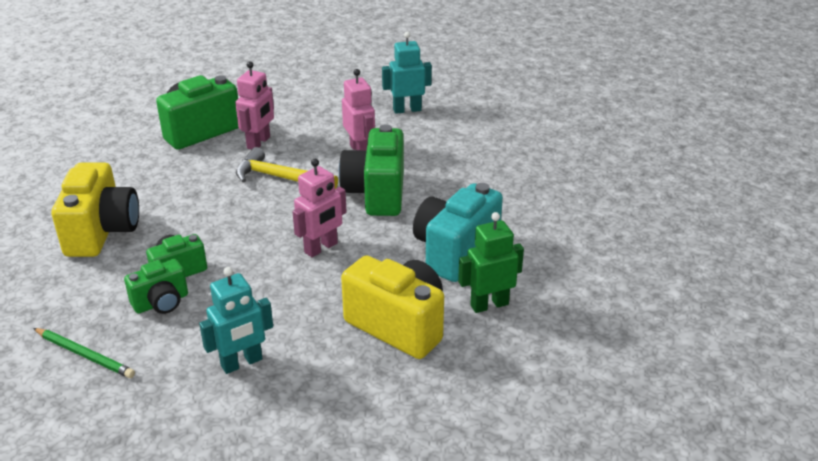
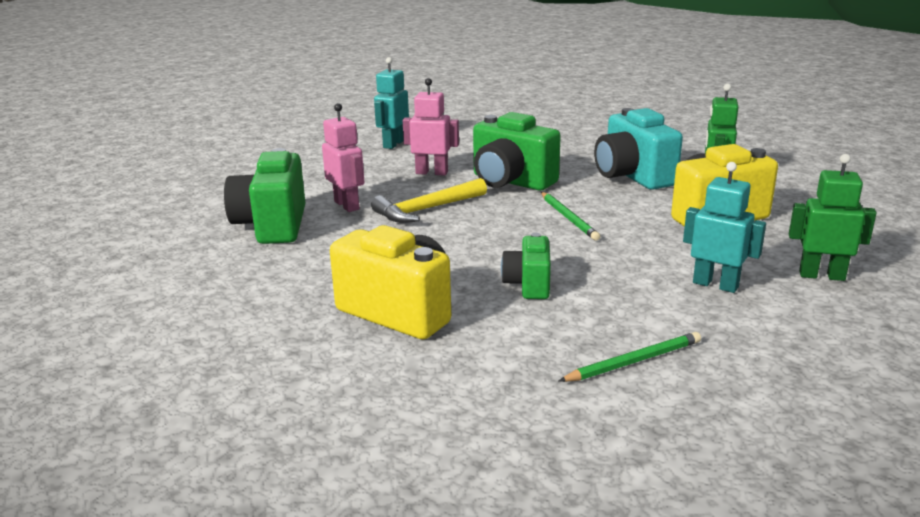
camera: 55 degrees left, 10 degrees down
green camera [124,259,188,314] -> none
turquoise robot [199,267,273,374] -> turquoise robot turned 60 degrees counterclockwise [683,162,766,293]
pink robot [293,159,347,257] -> green pencil [541,192,600,241]
none -> green robot [789,154,877,281]

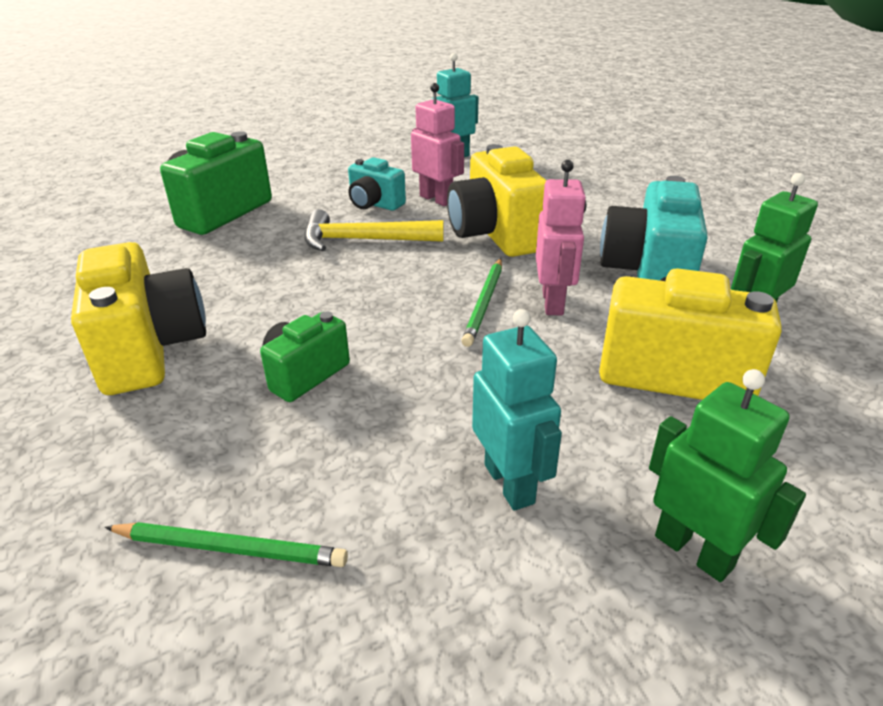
camera: 35 degrees right, 10 degrees up
pink robot [322,103,364,212] -> pink robot moved to [536,160,587,315]
green camera [473,112,561,190] -> yellow camera [447,144,546,257]
none -> turquoise camera [348,157,406,211]

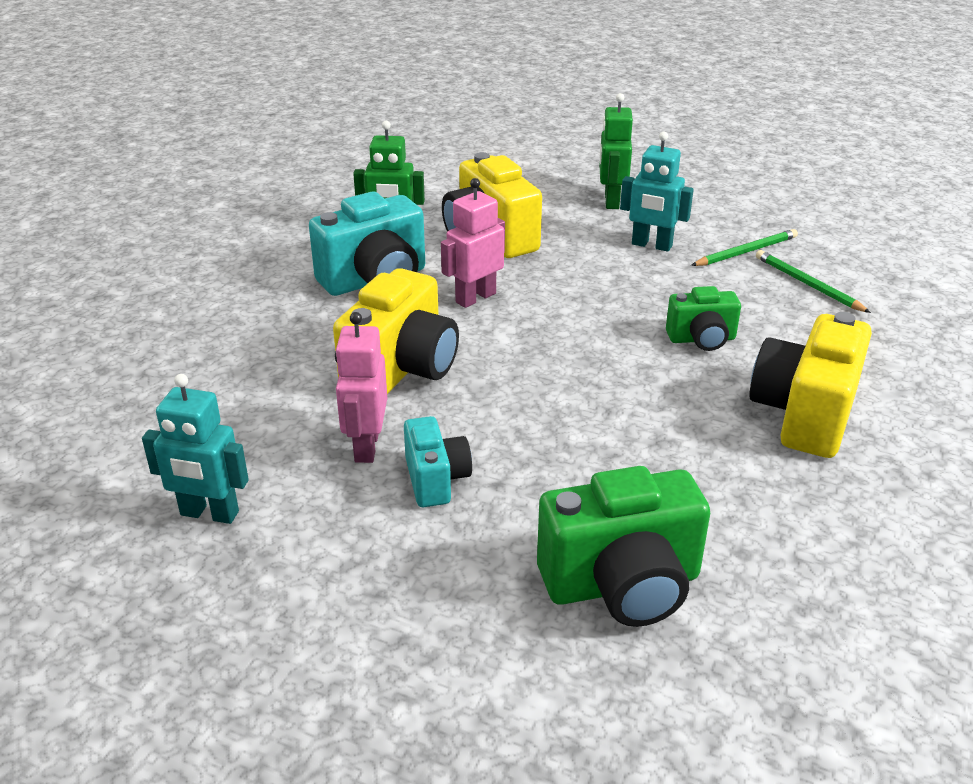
camera: 135 degrees left, 0 degrees up
yellow hammer [304,209,443,251] -> none
green pencil [461,258,502,347] -> green pencil moved to [691,229,798,266]
turquoise robot [472,309,562,511] -> turquoise robot turned 90 degrees counterclockwise [620,131,694,252]

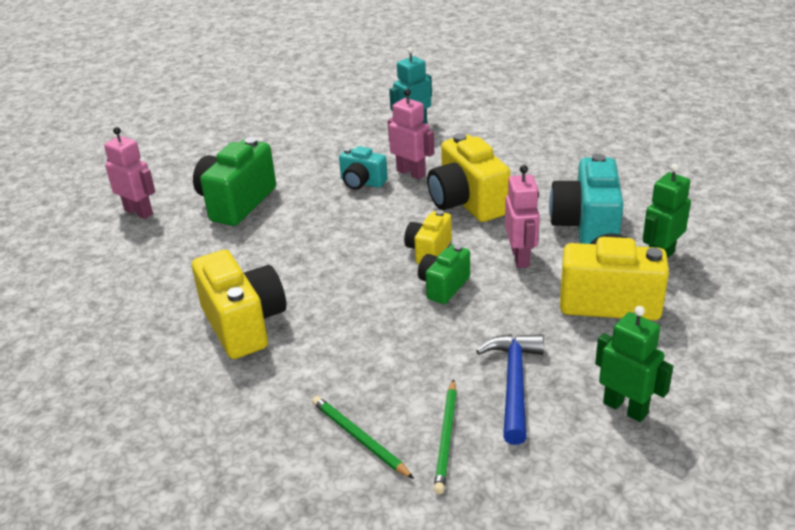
camera: 130 degrees right, 0 degrees up
turquoise robot [620,131,694,252] -> blue hammer [476,334,544,445]
green camera [666,286,741,351] -> green camera moved to [418,244,470,304]
green pencil [756,250,871,313] -> green pencil turned 135 degrees counterclockwise [312,396,414,479]
none -> pink robot [104,127,155,219]
none -> yellow camera [404,210,452,264]

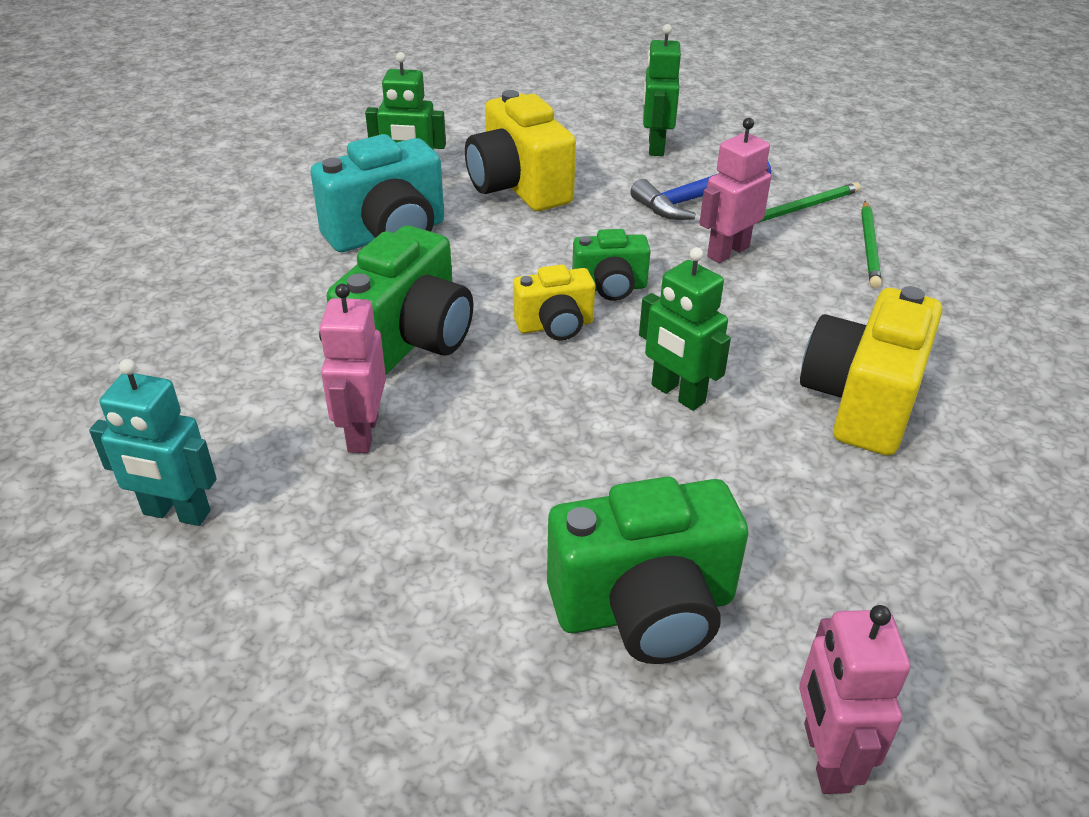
camera: 130 degrees left, 5 degrees up
turquoise camera [339,146,388,190] -> none
yellow camera [427,133,510,222] -> green camera [327,226,473,375]
pink robot [505,165,540,268] -> pink robot moved to [699,118,771,263]
none -> green robot [639,247,731,411]

